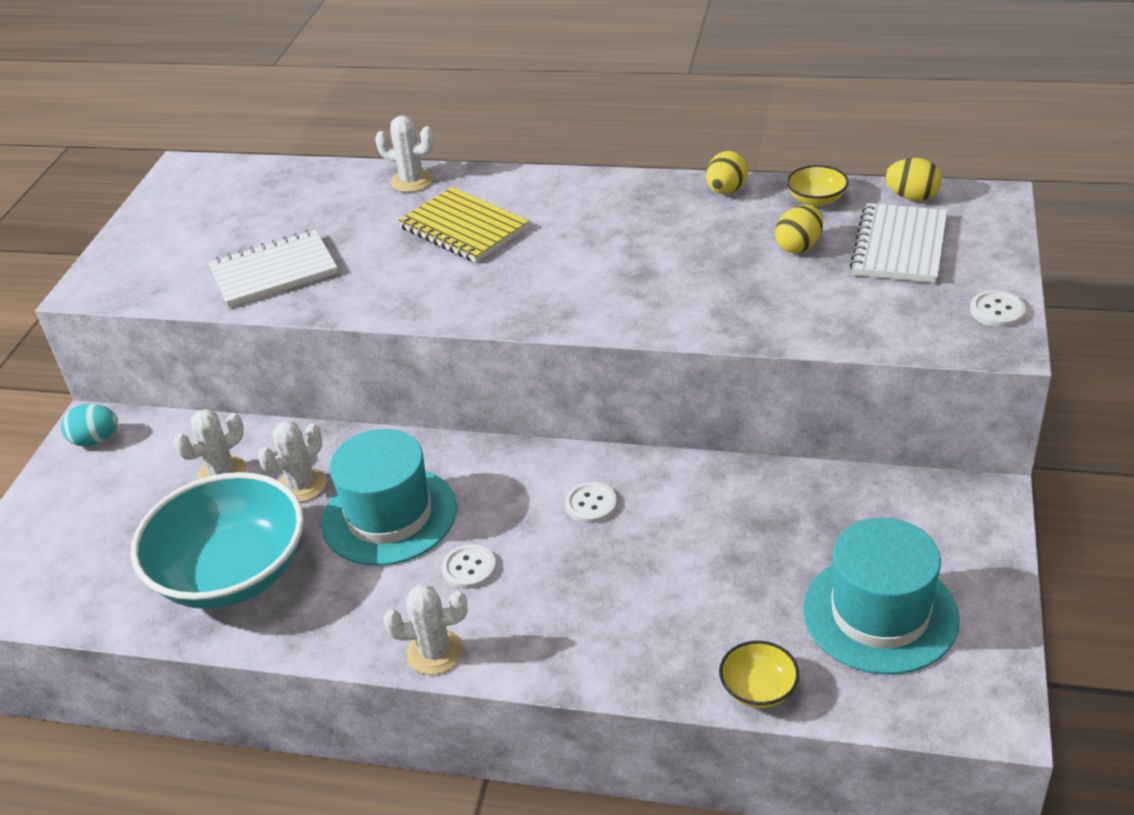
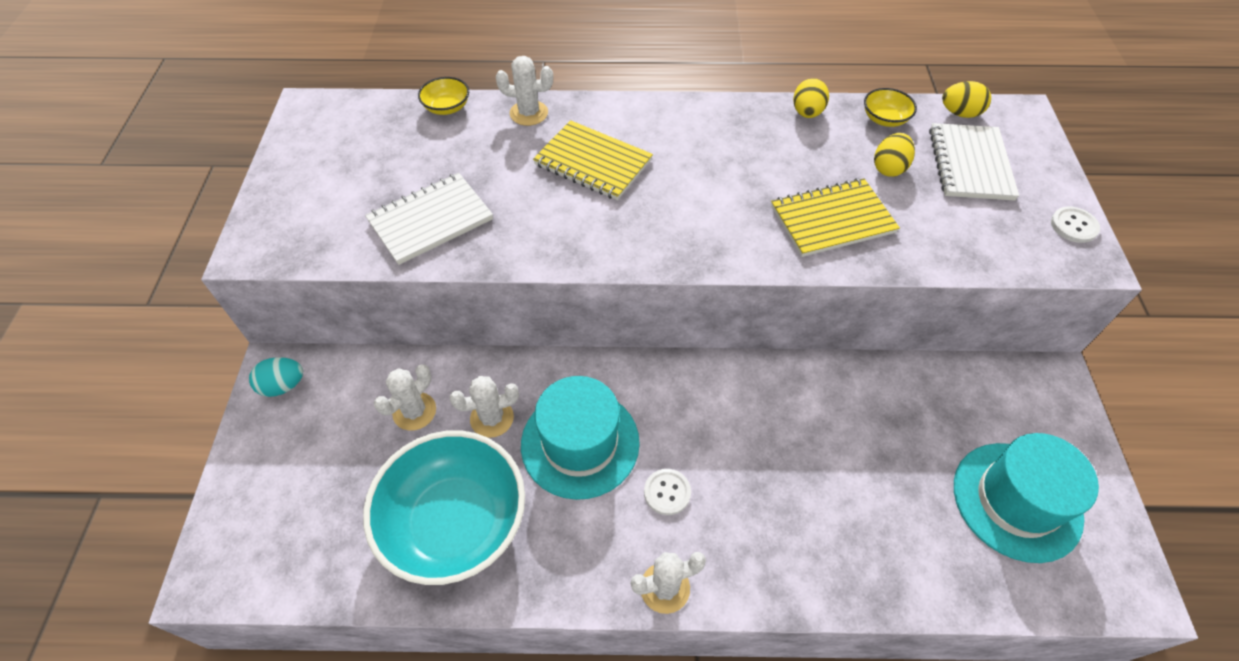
camera: 15 degrees left, 15 degrees up
white cactus [258,421,326,502] -> white cactus turned 45 degrees clockwise [449,376,519,438]
white button [565,482,617,523] -> none
yellow bowl [719,640,799,708] -> yellow bowl moved to [418,77,469,115]
none -> yellow notebook [771,178,900,257]

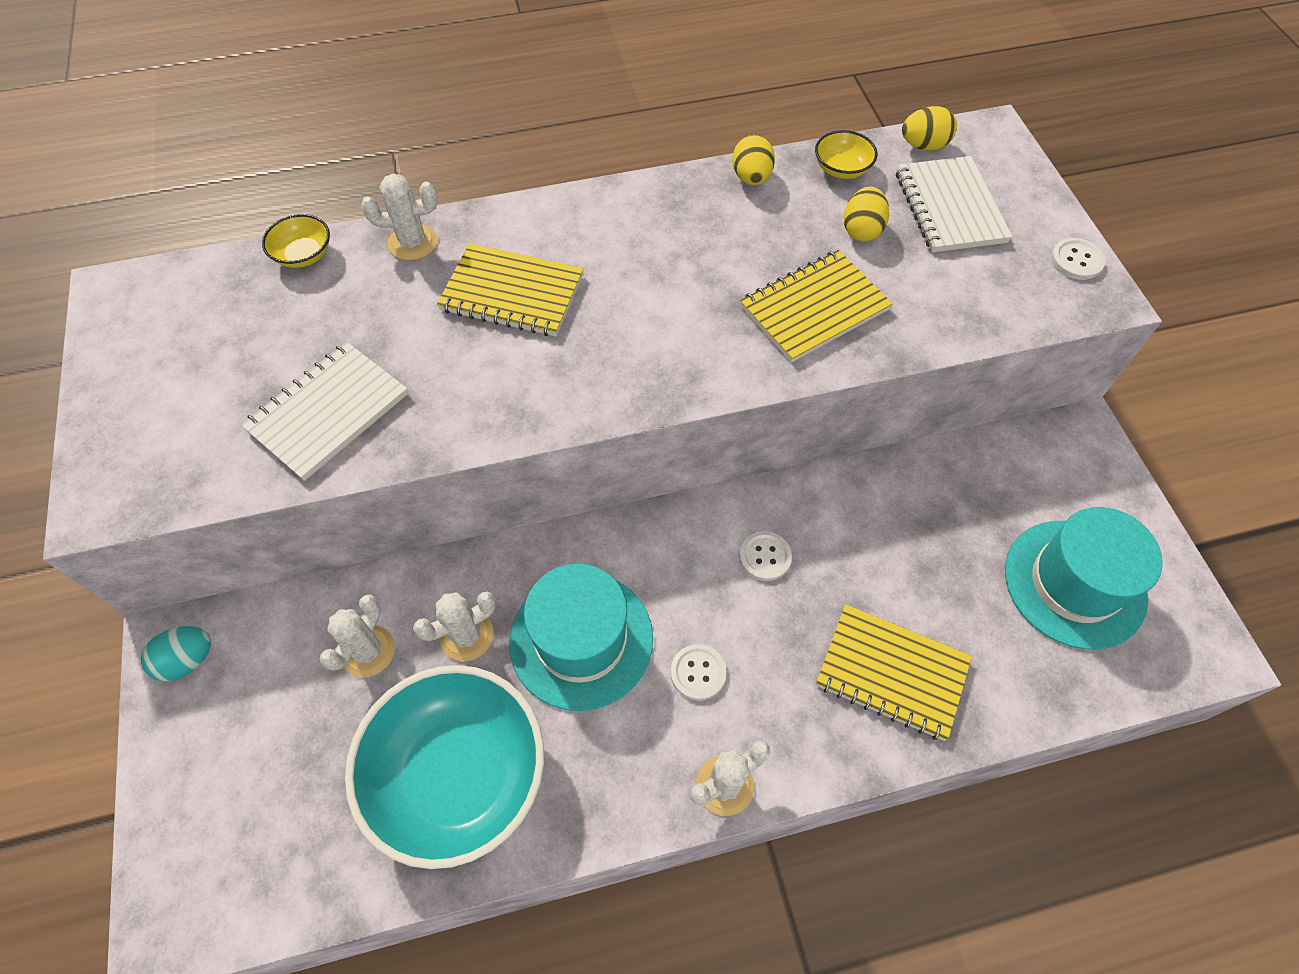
camera: 15 degrees left, 5 degrees up
none -> white button [739,531,792,581]
none -> yellow notebook [816,604,972,741]

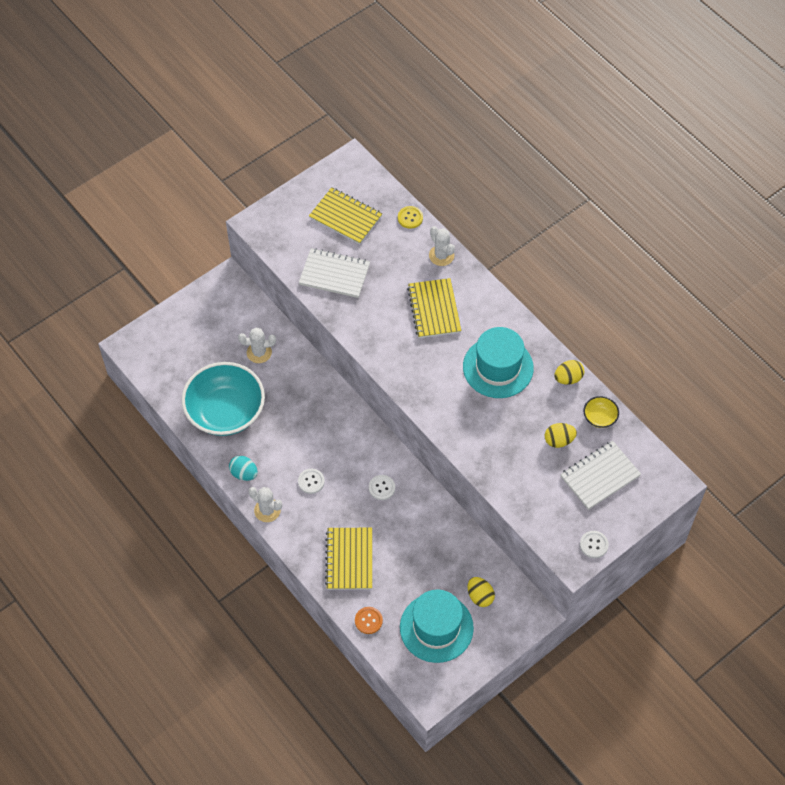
camera: 65 degrees right, 0 degrees up
turquoise egg [141,626,211,681] -> turquoise egg moved to [229,456,258,481]
yellow bowl [262,214,330,268] -> yellow button [398,206,423,229]
white cactus [413,592,496,661] -> none
turquoise hat [509,564,653,711] -> turquoise hat moved to [463,327,534,398]
yellow notebook [740,250,893,363] -> yellow notebook moved to [309,187,382,244]
yellow egg [902,106,957,150] -> yellow egg moved to [468,577,495,607]
none -> orange button [355,607,383,634]

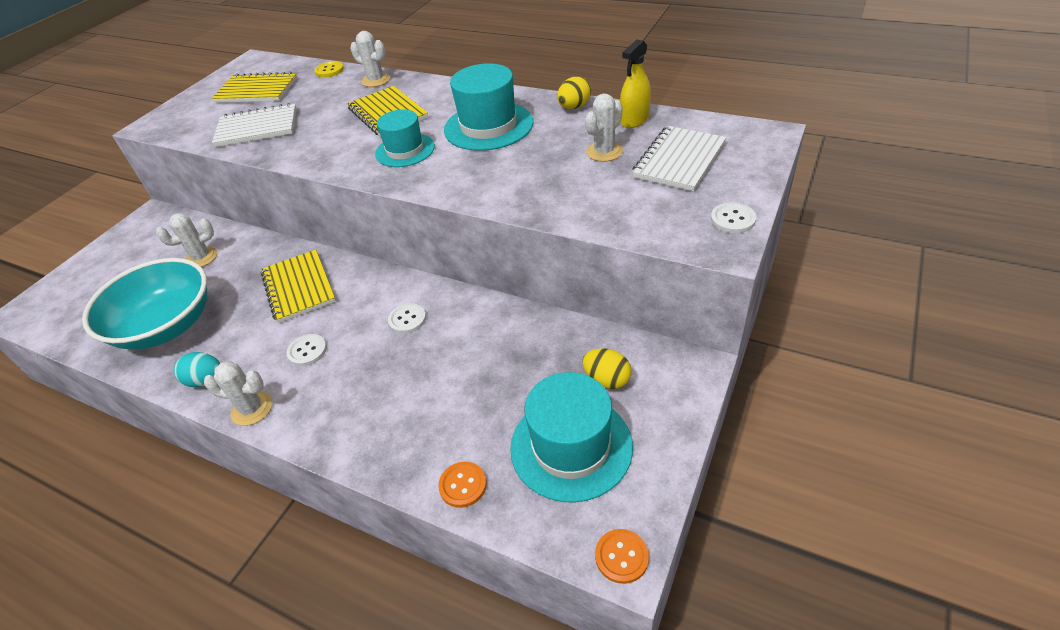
camera: 20 degrees left, 15 degrees down
yellow notebook [325,528,372,590] -> yellow notebook moved to [261,250,336,323]
yellow egg [545,423,577,448] -> white cactus [585,93,623,162]
yellow bowl [584,396,619,428] -> yellow spray bottle [620,40,651,128]
none -> turquoise hat [375,109,435,167]
none -> orange button [595,529,649,584]

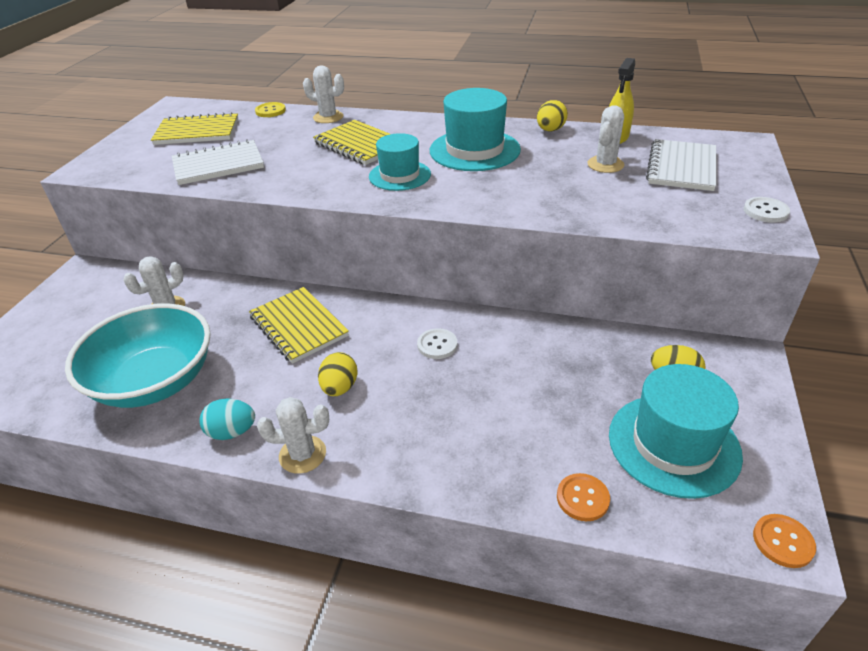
camera: 15 degrees left, 5 degrees down
white button [287,334,327,366] -> yellow egg [318,352,357,396]

